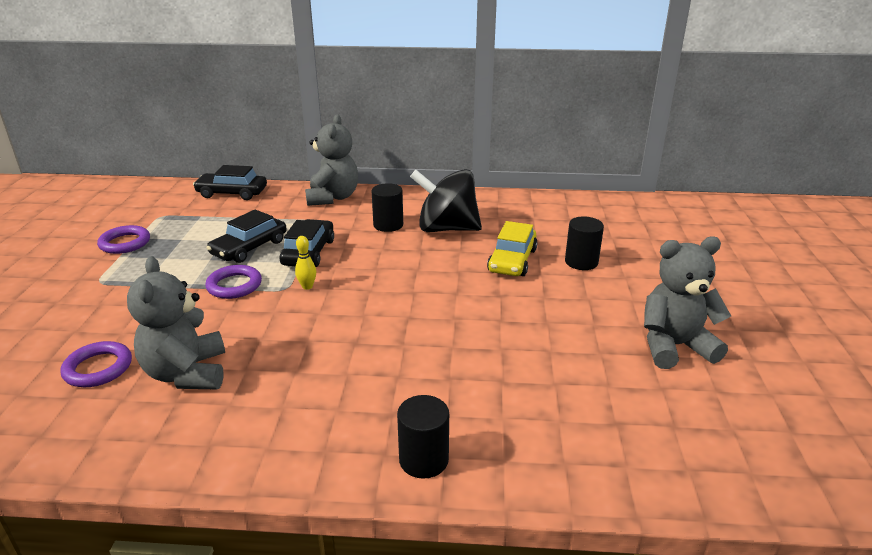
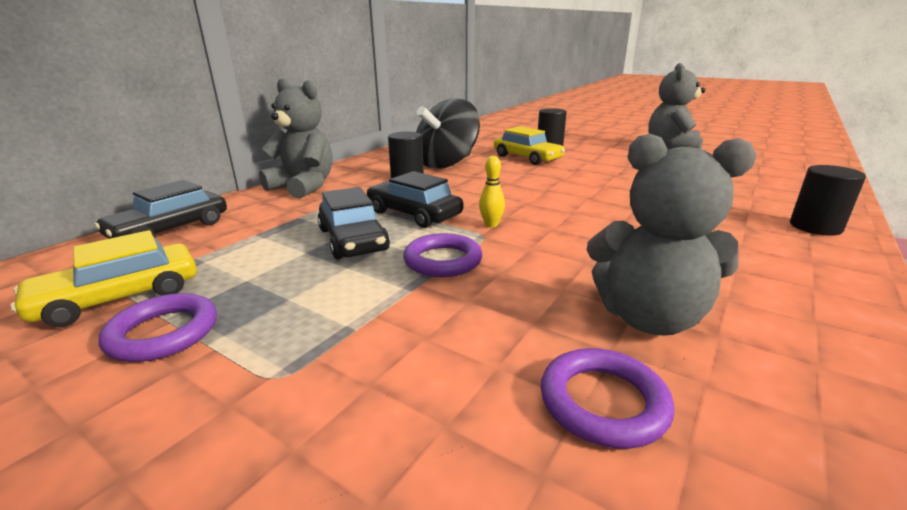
camera: 60 degrees left, 5 degrees down
none -> yellow car [10,230,197,327]

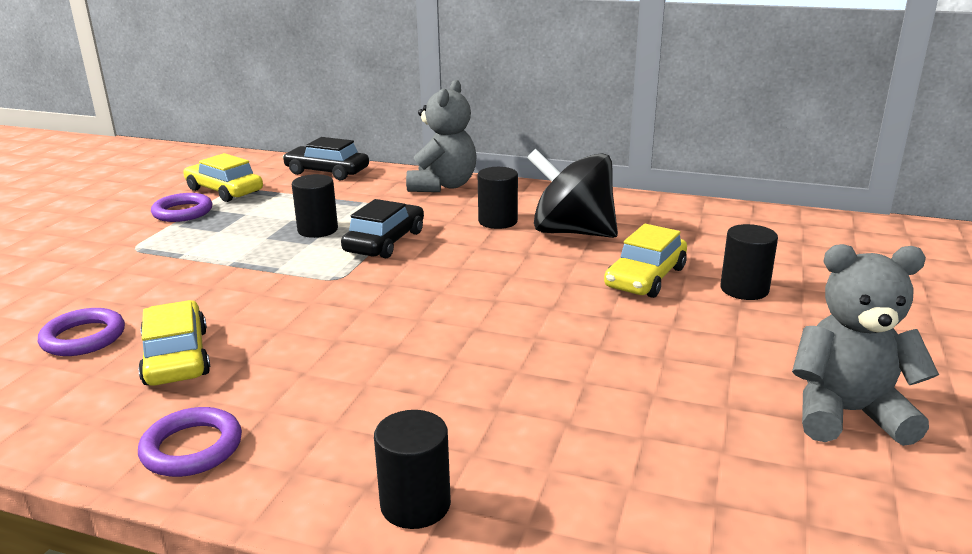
camera: 75 degrees right, 0 degrees up
black car [318,187,390,259] -> black cylinder [292,174,338,238]
purple ring [403,233,482,277] -> purple ring moved to [138,407,242,477]
yellow bowling pin [479,156,505,228] -> none
grey teddy bear [587,134,757,336] -> yellow car [138,300,210,386]

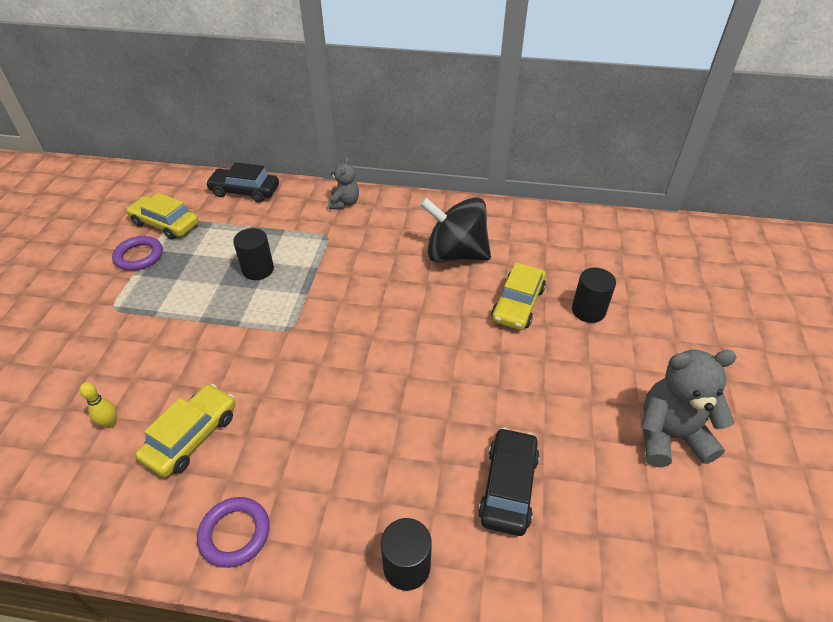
camera: 10 degrees left, 20 degrees up
purple ring [38,308,125,356] -> yellow bowling pin [79,382,117,428]
yellow car [138,300,210,386] -> yellow car turned 60 degrees clockwise [135,384,236,478]
black car [341,199,424,258] -> black car moved to [478,428,540,536]
grey teddy bear [406,80,477,192] -> grey teddy bear [328,157,359,209], size x0.58
black cylinder [478,167,518,229] -> none

